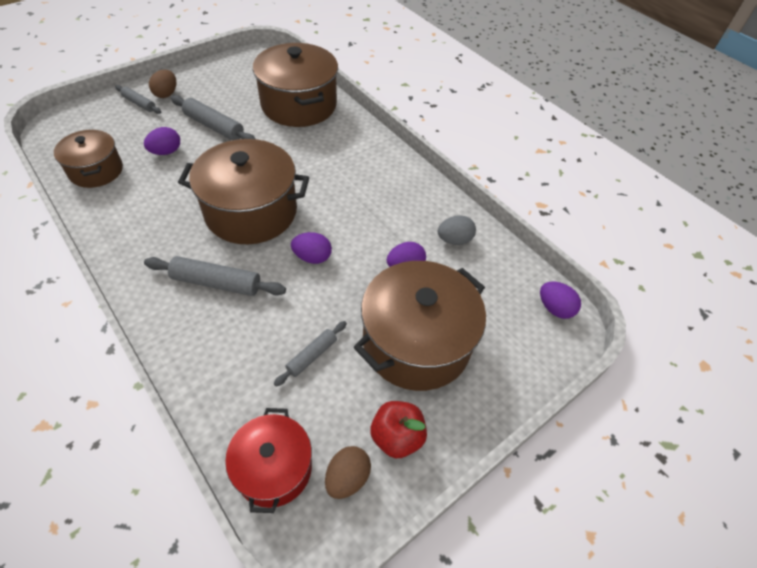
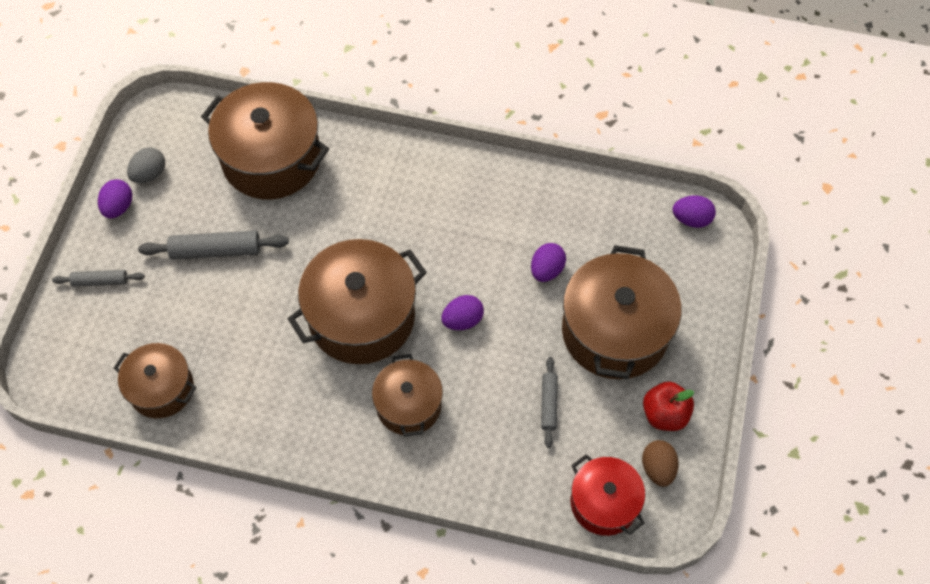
camera: 35 degrees left, 10 degrees up
purple egg [144,127,180,155] -> purple egg moved to [98,179,132,218]
grey rolling pin [144,256,286,296] -> brown pot [372,354,443,437]
brown egg [149,70,177,98] -> none
grey egg [438,215,476,245] -> grey egg moved to [127,147,165,183]

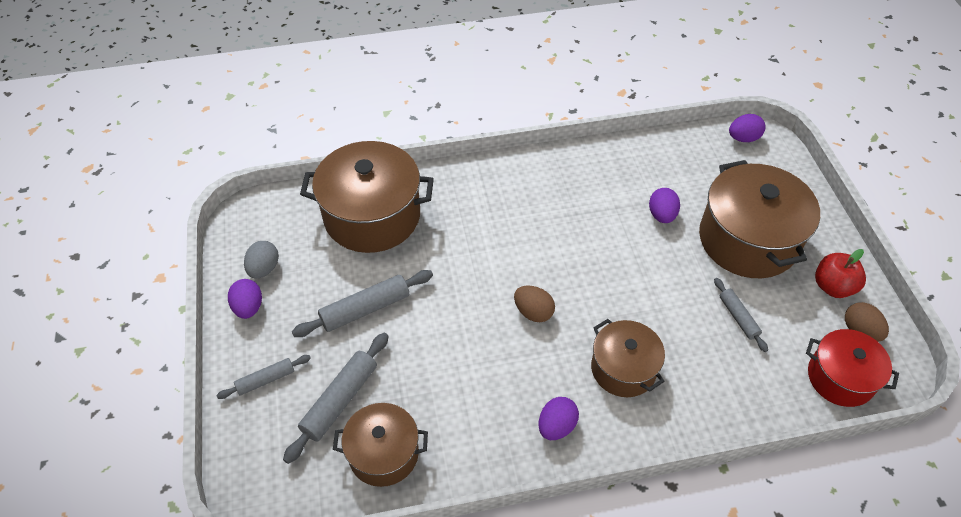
camera: 25 degrees left, 10 degrees down
brown pot [288,239,427,364] -> brown egg [514,286,555,322]
purple egg [441,295,484,330] -> purple egg moved to [538,397,579,440]
none -> grey rolling pin [283,333,389,464]

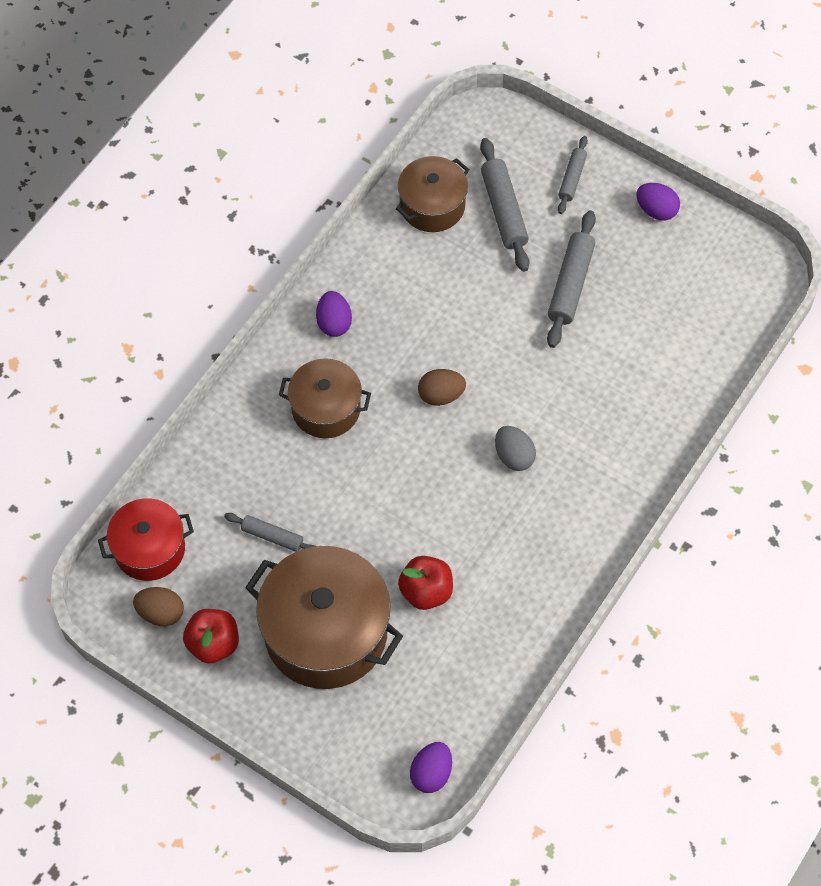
camera: 135 degrees right, 10 degrees up
grey egg [244,241,279,279] -> grey egg moved to [495,426,536,471]
brown pot [300,141,434,253] -> none
purple egg [649,188,680,223] -> red apple [398,556,453,610]

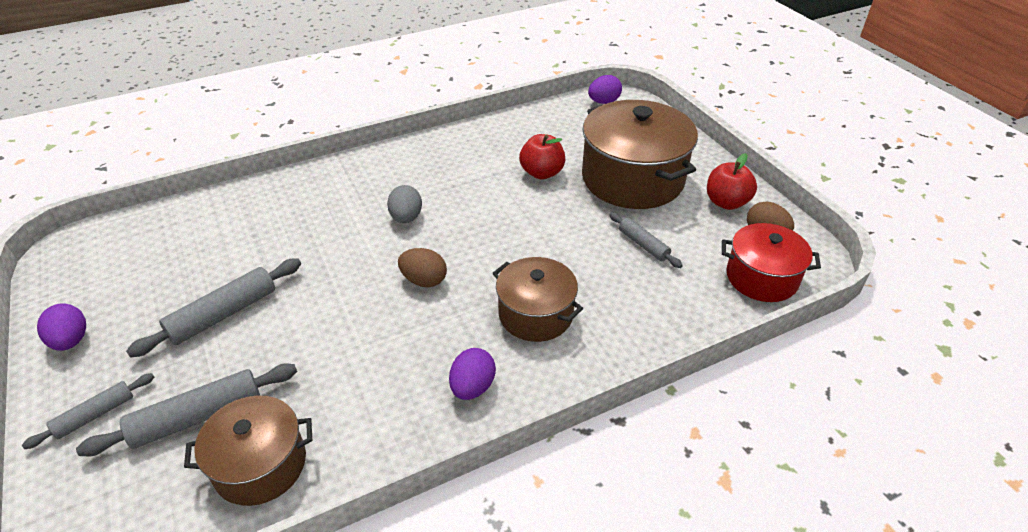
camera: 150 degrees left, 20 degrees down
grey rolling pin [480,138,529,272] -> grey rolling pin turned 45 degrees clockwise [76,363,297,456]

